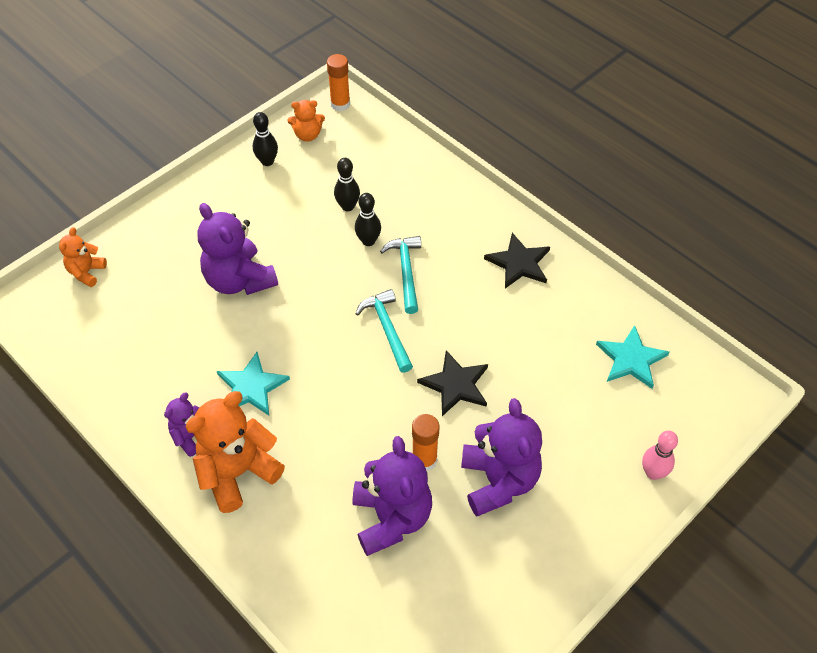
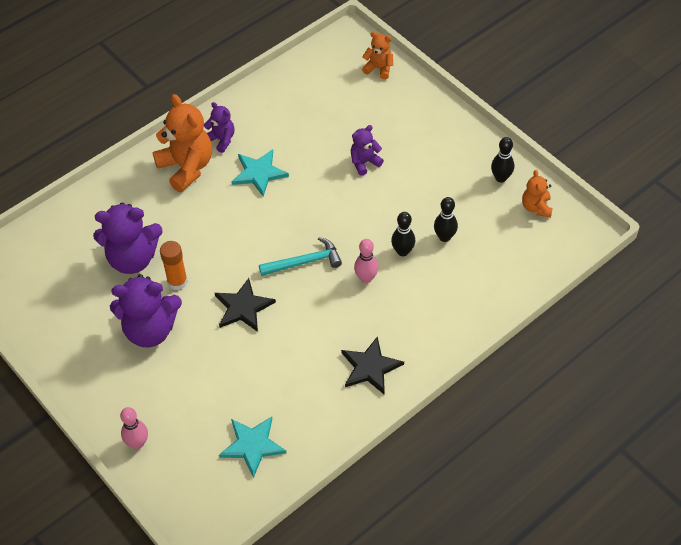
camera: 95 degrees right, 0 degrees up
purple teddy bear [197,203,278,295] -> purple teddy bear [351,125,384,176], size x0.54
orange glue stick [327,54,350,111] -> none
turquoise hammer [380,236,421,314] -> pink bowling pin [354,239,379,283]

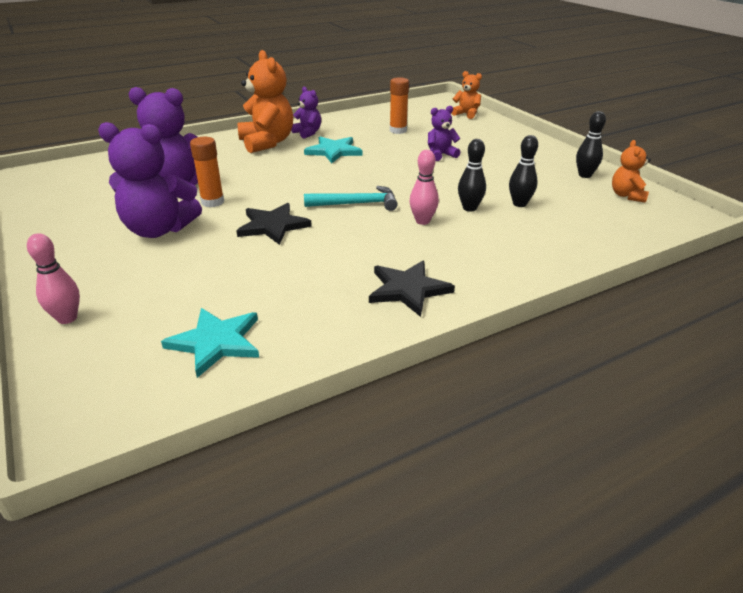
camera: 10 degrees right, 20 degrees down
none -> orange glue stick [390,78,409,134]

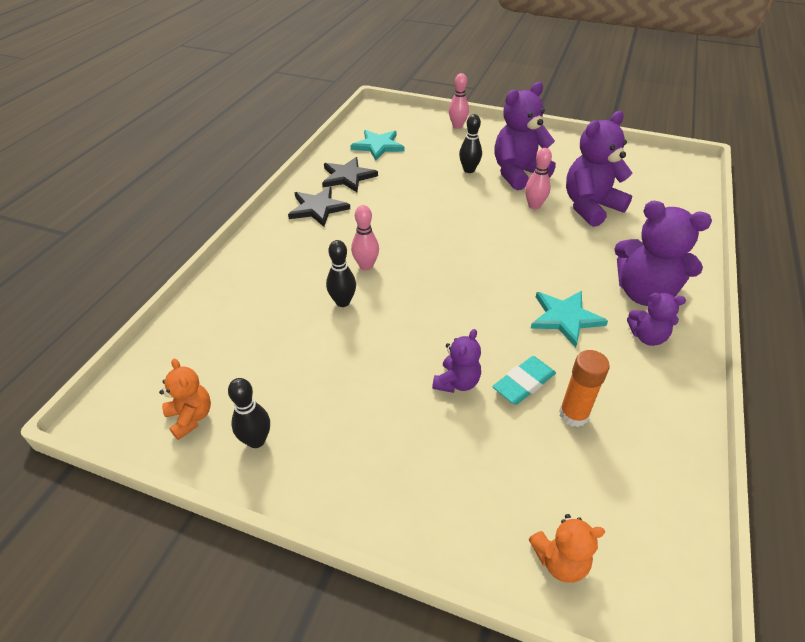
camera: 140 degrees right, 10 degrees up
orange glue stick [190,137,224,207] -> pink bowling pin [525,148,552,209]
black star [237,203,312,245] -> black star moved to [322,157,378,192]
orange teddy bear [238,50,293,153] -> purple teddy bear [614,201,712,306]
turquoise hammer [304,186,398,211] -> none
black bowling pin [509,135,538,207] -> black bowling pin moved to [459,114,482,173]
none -> turquoise eraser [492,356,556,405]

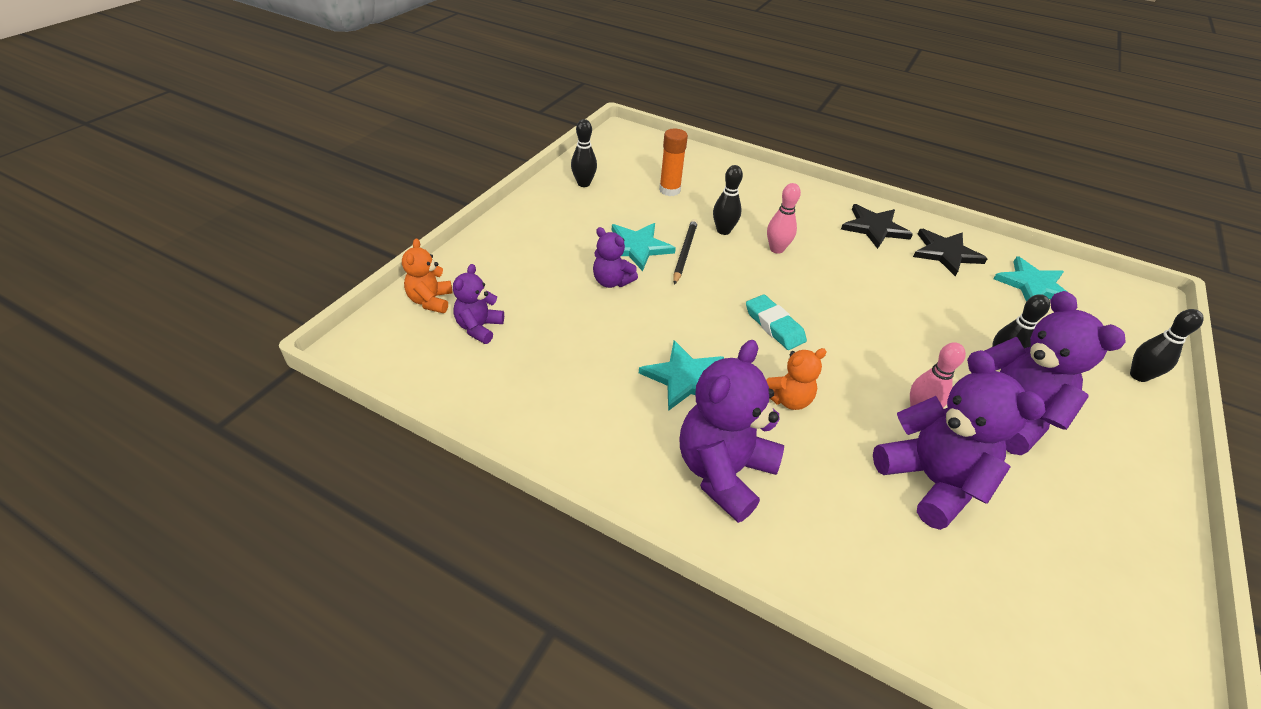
camera: 95 degrees right, 0 degrees up
orange teddy bear [159,358,211,440] -> orange teddy bear moved to [766,348,827,410]
pink bowling pin [449,73,469,129] -> black bowling pin [1130,309,1204,382]
turquoise eraser [492,356,556,405] -> turquoise eraser moved to [746,294,807,350]
orange glue stick [559,350,610,427] -> orange glue stick moved to [659,129,688,196]
purple teddy bear [627,293,686,346] -> purple teddy bear moved to [453,264,504,344]
none -> turquoise star [612,223,676,271]
none -> black pencil [673,219,698,285]

